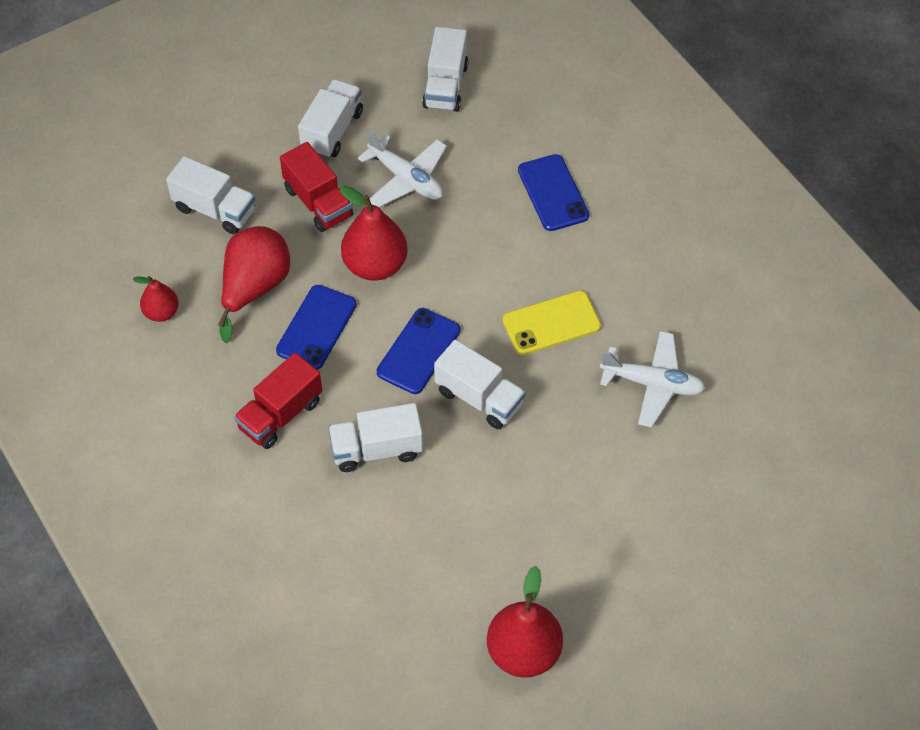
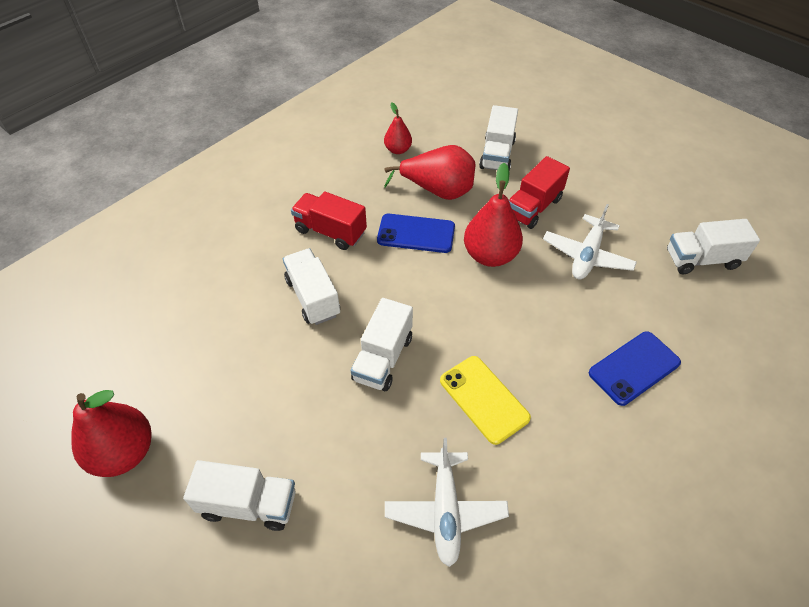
camera: 75 degrees right, 5 degrees down
white truck [298,79,363,158] -> white truck moved to [183,460,295,531]
blue phone [377,308,461,394] -> none

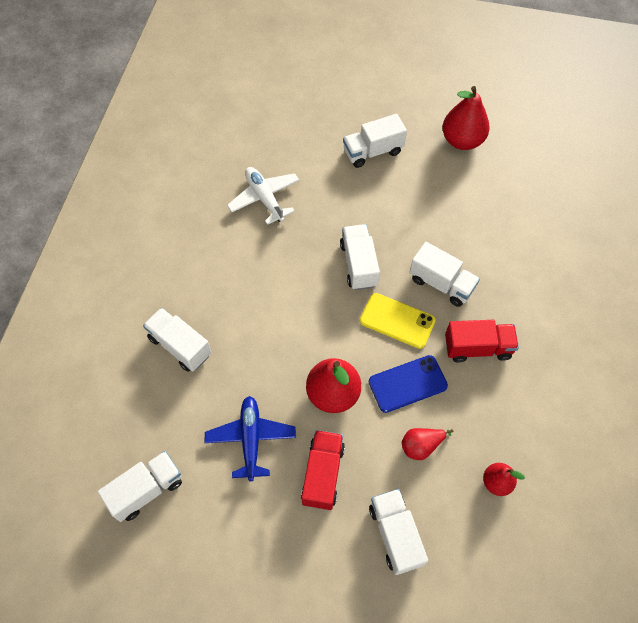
camera: 150 degrees right, 10 degrees up
red pear [384,145,476,200] -> red pear [402,428,453,460], size x0.57
yellow phone [440,356,531,445] -> yellow phone moved to [360,293,436,349]
white plane [543,204,637,280] -> blue plane [205,396,296,481]
blue phone [589,331,681,406] -> white truck [143,308,212,372]

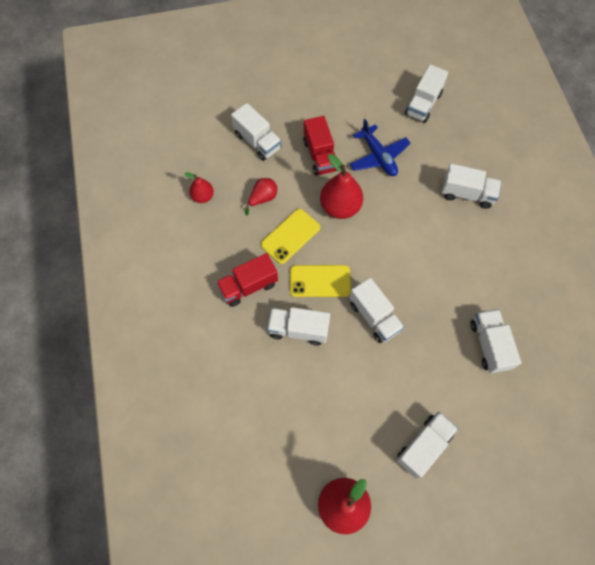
camera: 155 degrees right, 5 degrees up
white plane [227,167,300,225] -> white truck [470,309,521,373]
blue phone [369,355,448,413] -> yellow phone [261,209,320,264]

